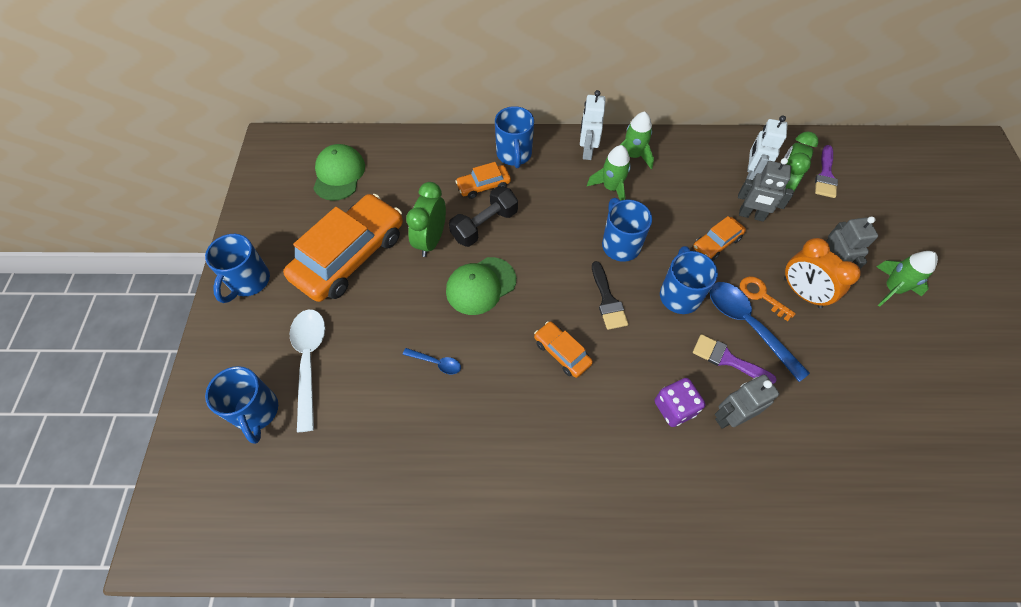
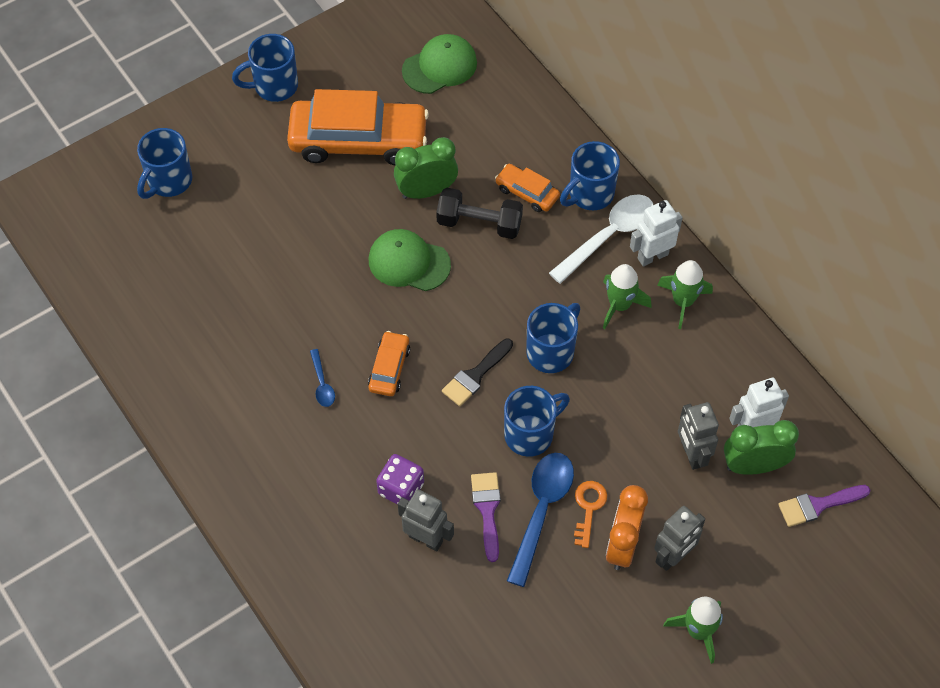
camera: 55 degrees right, 0 degrees up
white spoon [289,309,325,432] -> white spoon moved to [549,194,653,284]
blue spoon [403,348,461,374] -> blue spoon moved to [310,349,335,407]
orange car [693,216,746,260] -> none

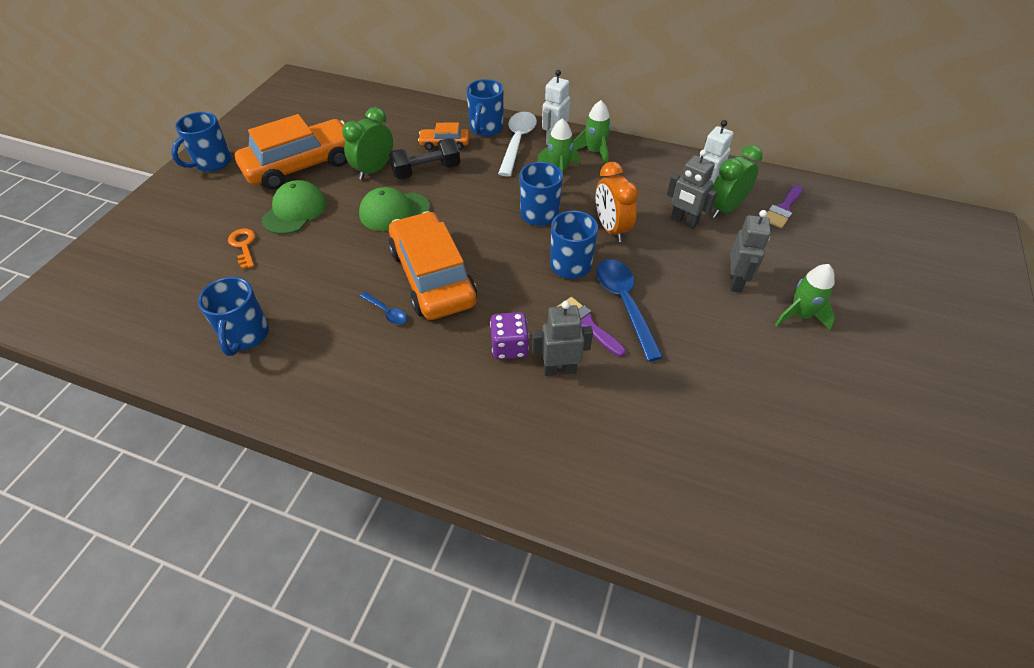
camera: 35 degrees left, 10 degrees down
blue mug [137,128,192,199] -> blue mug moved to [198,277,269,356]
orange car [368,331,410,396] -> orange car [389,211,477,320], size x2.16
green cap [402,34,477,94] -> green cap moved to [262,180,326,234]
black brush [442,338,513,406] -> none
orange key [574,481,607,548] -> orange key moved to [228,229,255,269]
orange clock [606,485,648,570] -> orange clock moved to [596,162,638,242]

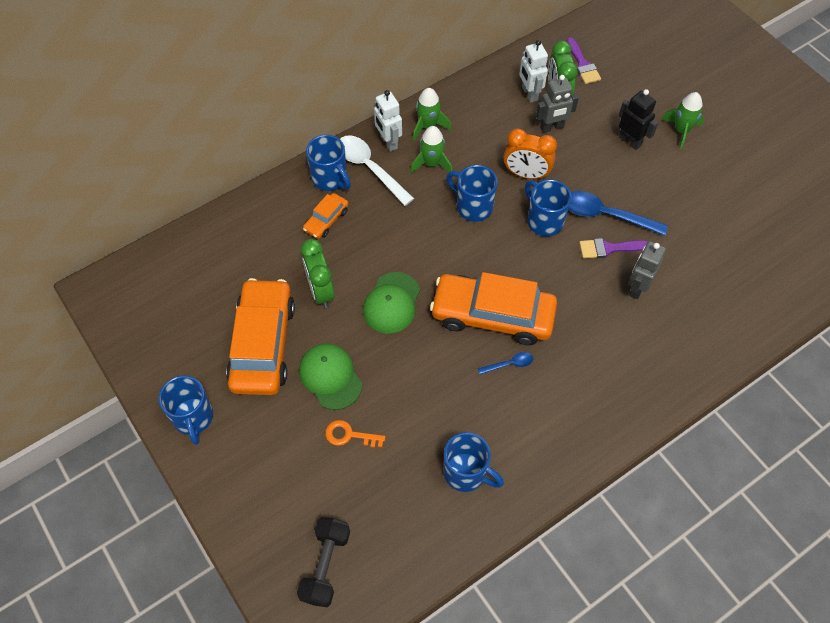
camera: 55 degrees left, 10 degrees up
black dumbbell [389,138,460,179] -> black dumbbell moved to [297,517,350,607]
purple dice [490,312,529,360] -> none
grey robot [730,210,771,293] -> black robot [619,89,658,150]

